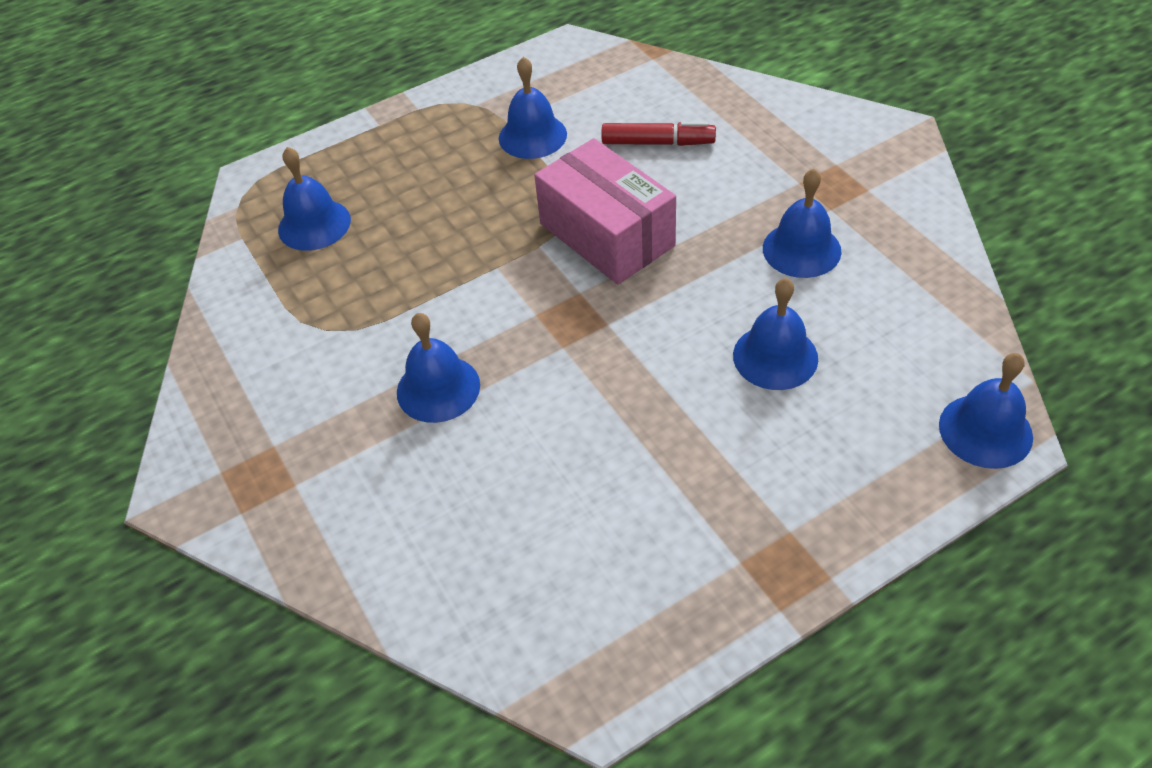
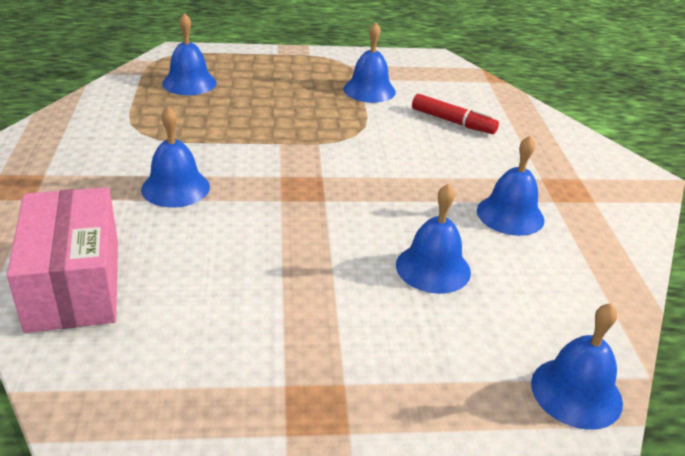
camera: 20 degrees right, 15 degrees down
pink box [534,138,676,285] -> pink box moved to [7,187,118,333]

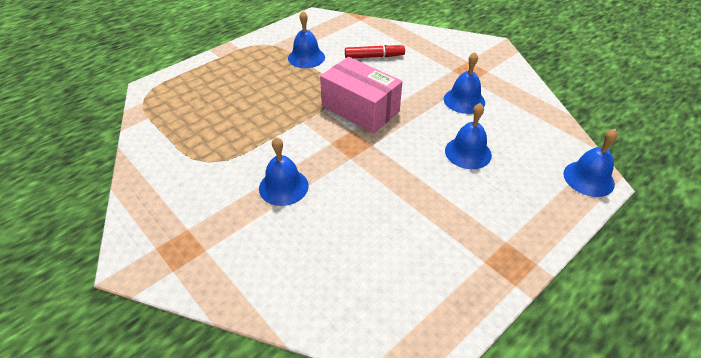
camera: 35 degrees left, 10 degrees up
pink box [7,187,118,333] -> pink box moved to [320,57,402,133]
blue bell [162,13,216,95] -> none

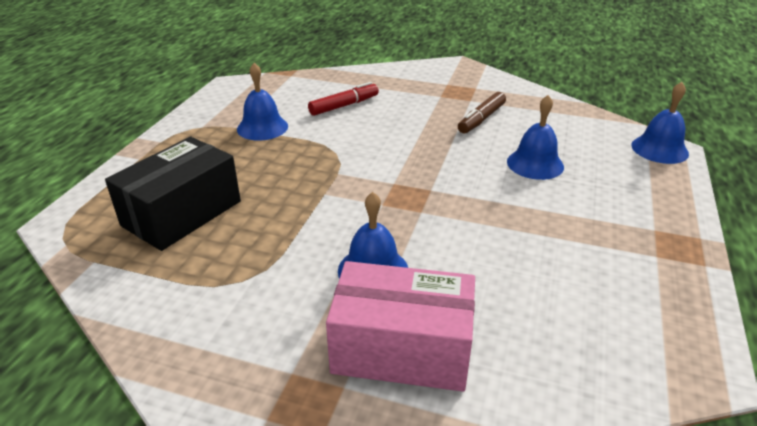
camera: 30 degrees left, 10 degrees down
pink box [320,57,402,133] -> pink box moved to [326,261,475,392]
blue bell [444,52,485,114] -> brown marker [458,92,506,134]
none -> black box [105,136,241,251]

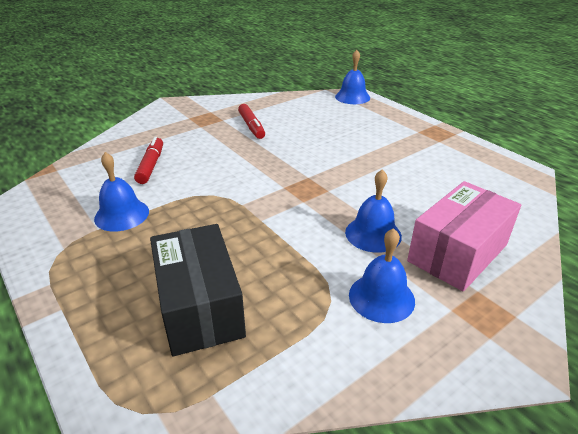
camera: 55 degrees left, 0 degrees up
brown marker [458,92,506,134] -> red marker [238,104,265,139]
blue bell [507,95,564,180] -> blue bell moved to [349,228,415,323]

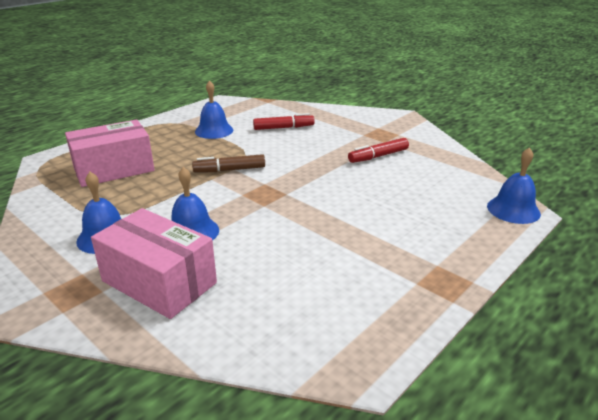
camera: 80 degrees right, 5 degrees down
black box [150,224,246,356] -> pink box [65,120,154,187]
none -> brown marker [192,154,265,172]

